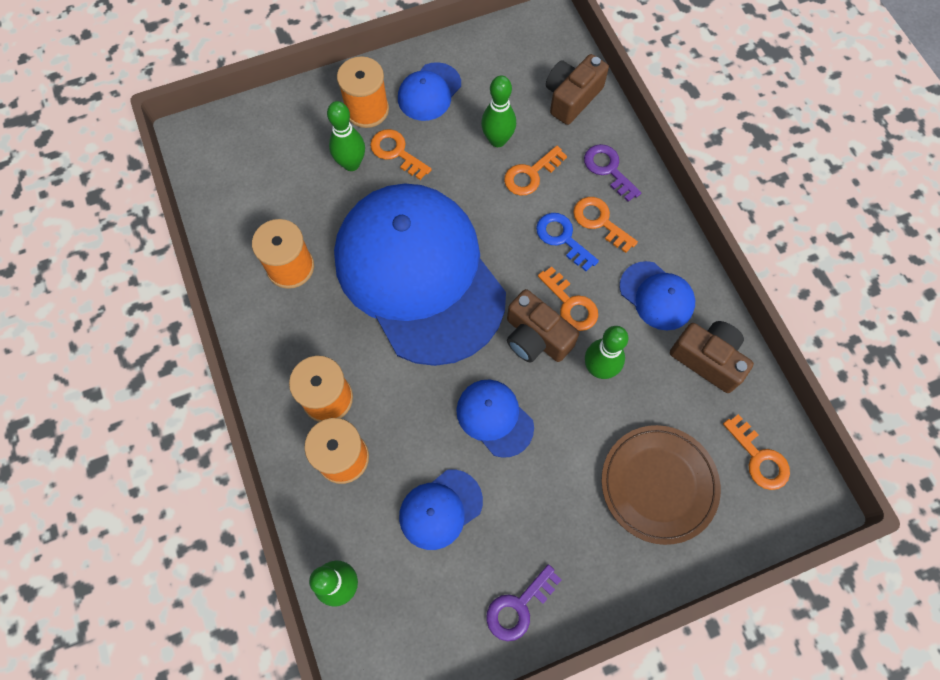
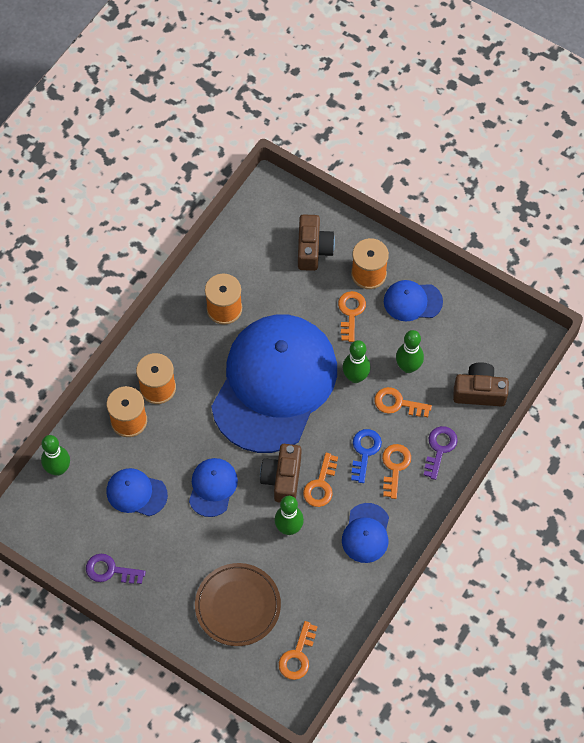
camera: 55 degrees right, 5 degrees down
green bowling pin [327,101,365,171] -> green bowling pin moved to [343,340,371,383]
brown camera [670,321,754,393] -> brown camera moved to [298,214,335,271]

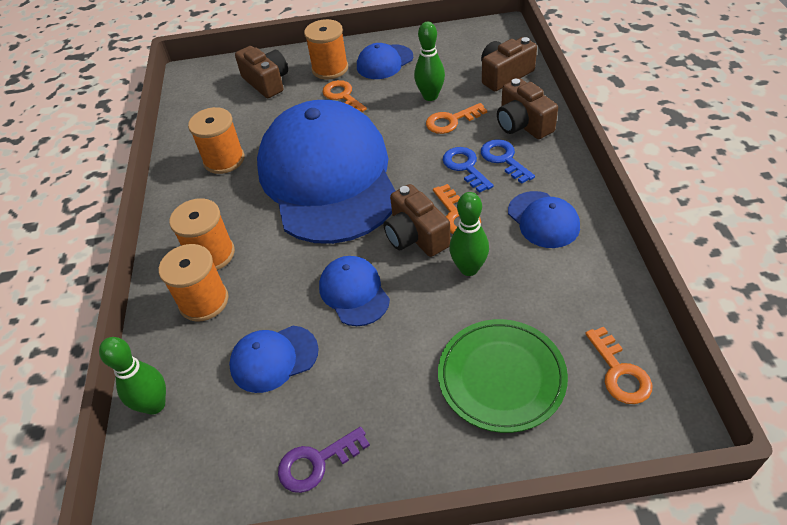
camera: 35 degrees left, 15 degrees down
brown plate [195,563,281,646] -> green plate [438,319,568,433]
green bowling pin [343,340,371,383] -> none
orange key [382,444,411,499] -> blue key [481,139,535,184]
purple key [424,426,458,480] -> brown camera [497,78,558,139]

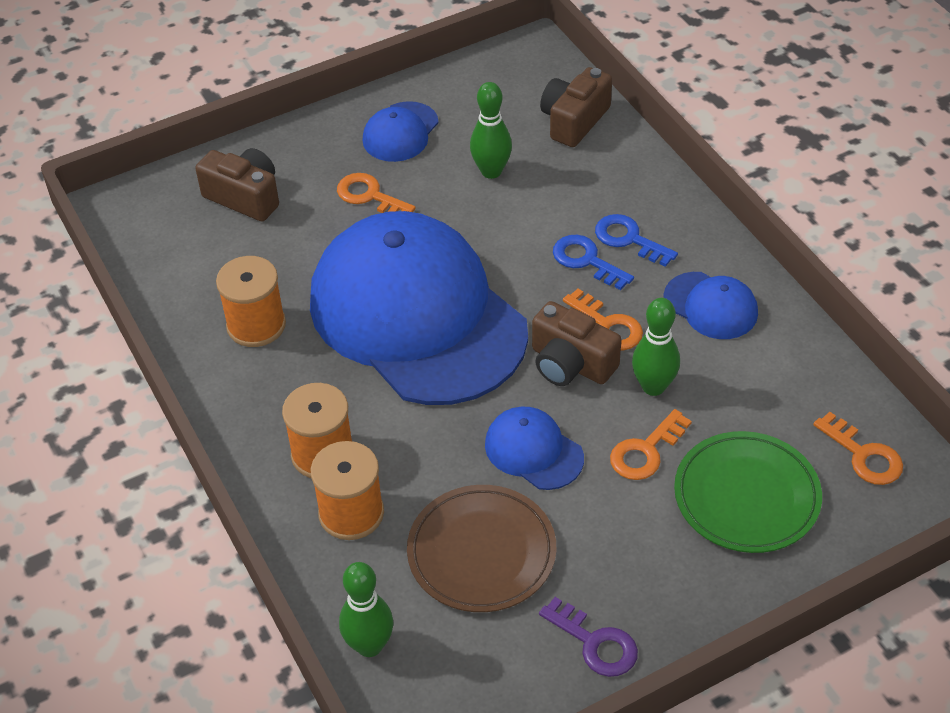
camera: 25 degrees left, 0 degrees up
blue cap [229,326,319,393] -> brown plate [407,485,556,612]
purple key [278,427,370,493] -> purple key turned 90 degrees counterclockwise [539,597,638,677]
orange spool [304,19,348,79] -> none
orange key [426,103,487,134] -> orange key moved to [610,409,692,480]
brown camera [497,78,558,139] -> none

